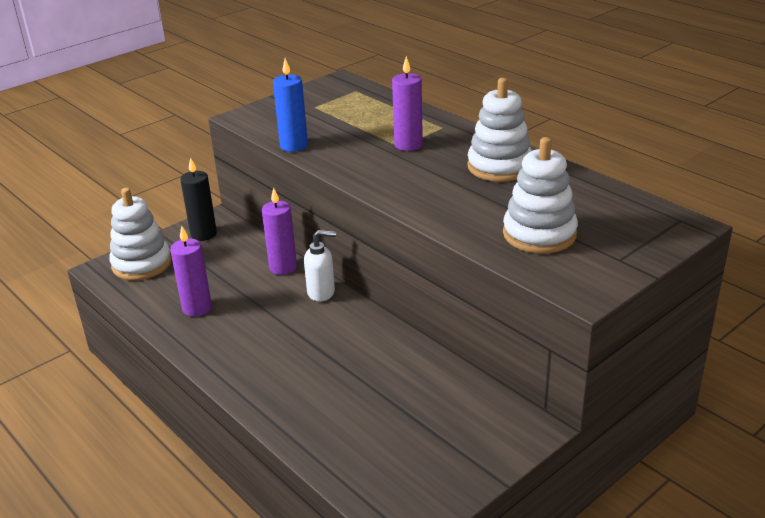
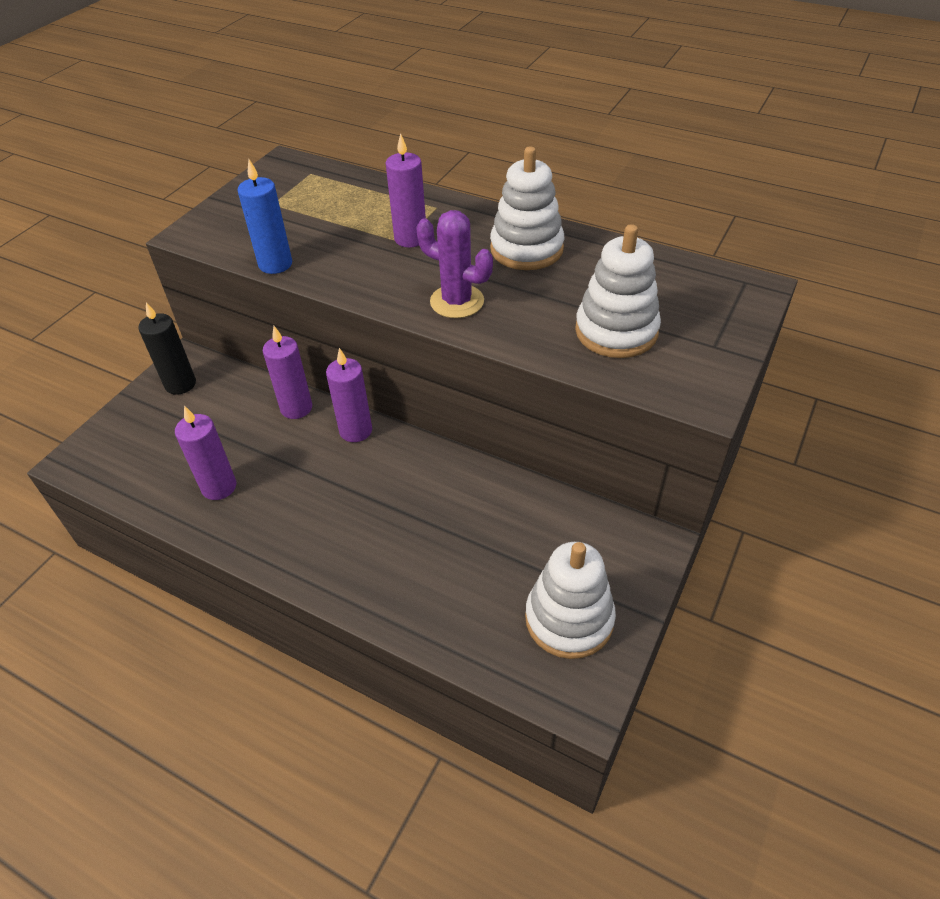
camera: 20 degrees left, 15 degrees up
white stacking toy [109,188,171,280] -> white stacking toy moved to [525,542,616,659]
white soap dispenser [304,230,336,302] -> purple candle [326,348,372,442]
none -> purple cactus [416,210,493,318]

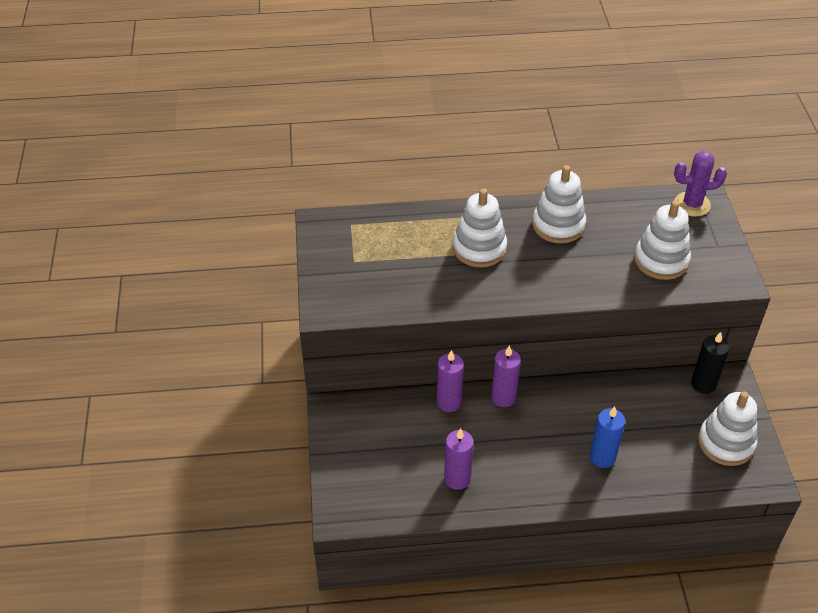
camera: 35 degrees left, 0 degrees up
black candle [138,302,196,395] -> black candle moved to [691,332,730,394]
blue candle [238,159,292,274] -> blue candle moved to [590,406,625,468]
purple candle [386,133,426,247] -> white stacking toy [453,189,507,268]
purple cactus [416,210,493,318] -> purple cactus moved to [674,151,727,217]

